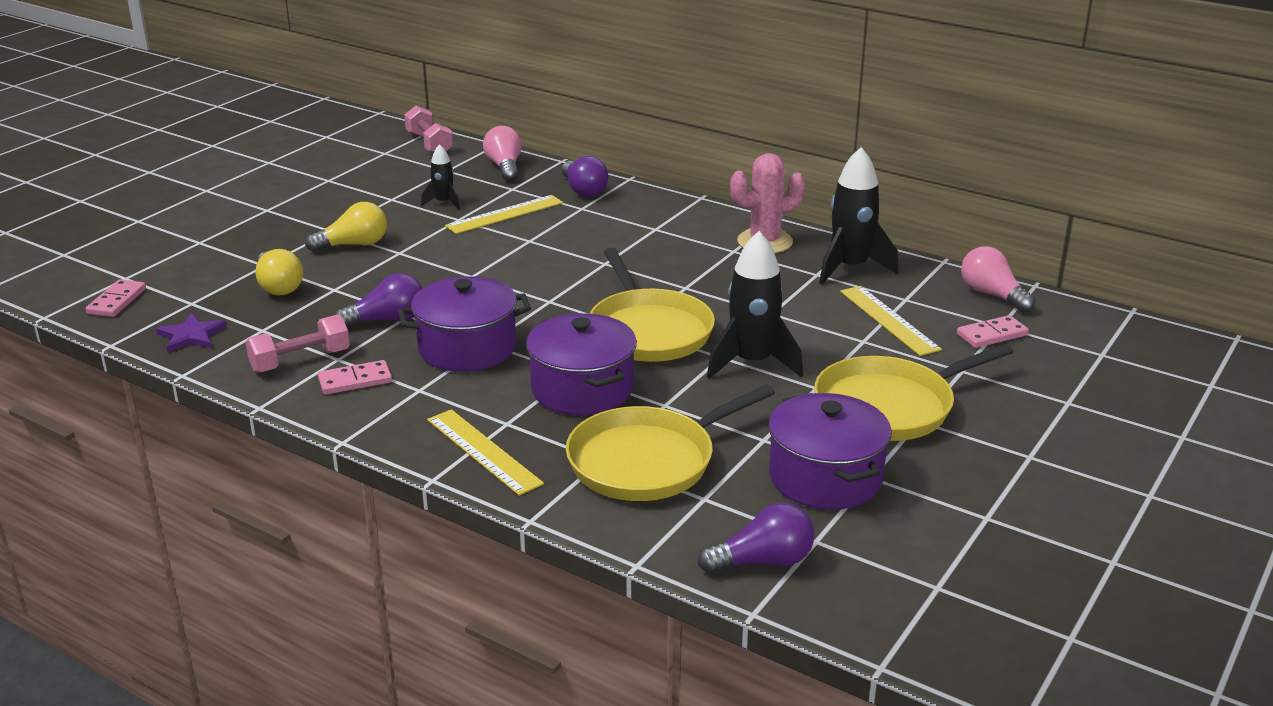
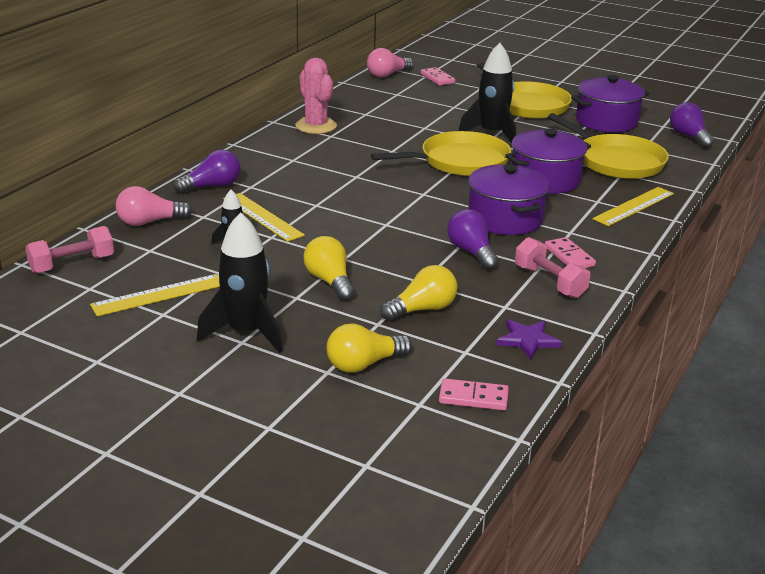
camera: 95 degrees left, 0 degrees up
black rocket [819,147,899,285] -> black rocket moved to [197,212,283,353]
yellow ruler [840,286,942,356] -> yellow ruler moved to [90,274,220,316]
none -> yellow light bulb [327,323,412,373]

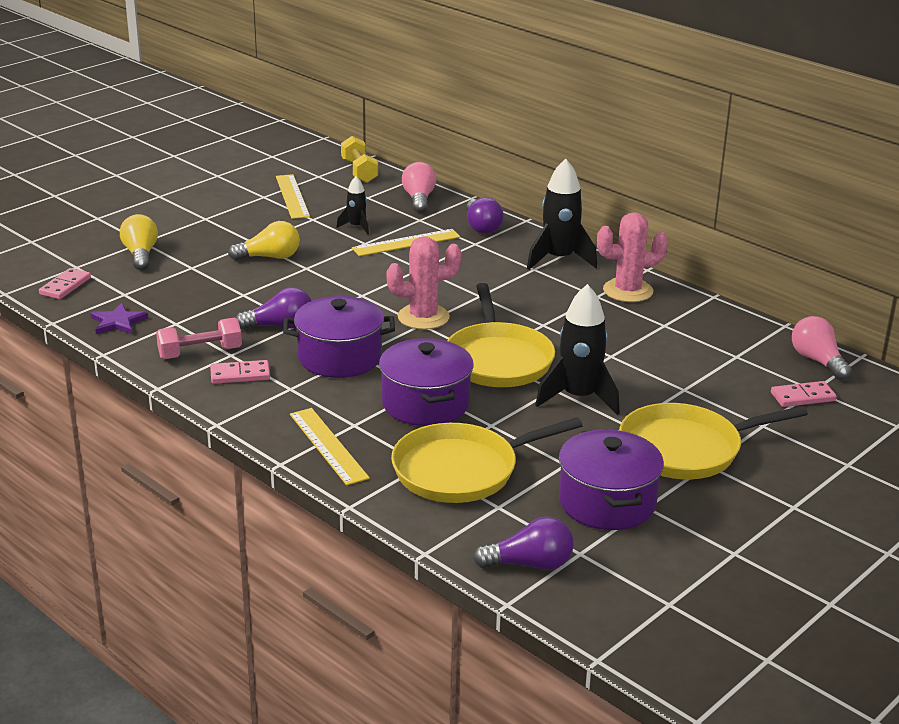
camera: 105 degrees right, 0 degrees up
pink dumbbell [25,226,114,273] -> yellow dumbbell [341,136,378,183]
black rocket [197,212,283,353] -> black rocket moved to [527,159,597,270]
yellow light bulb [380,265,457,321] -> none
none -> pink cactus [386,236,462,330]

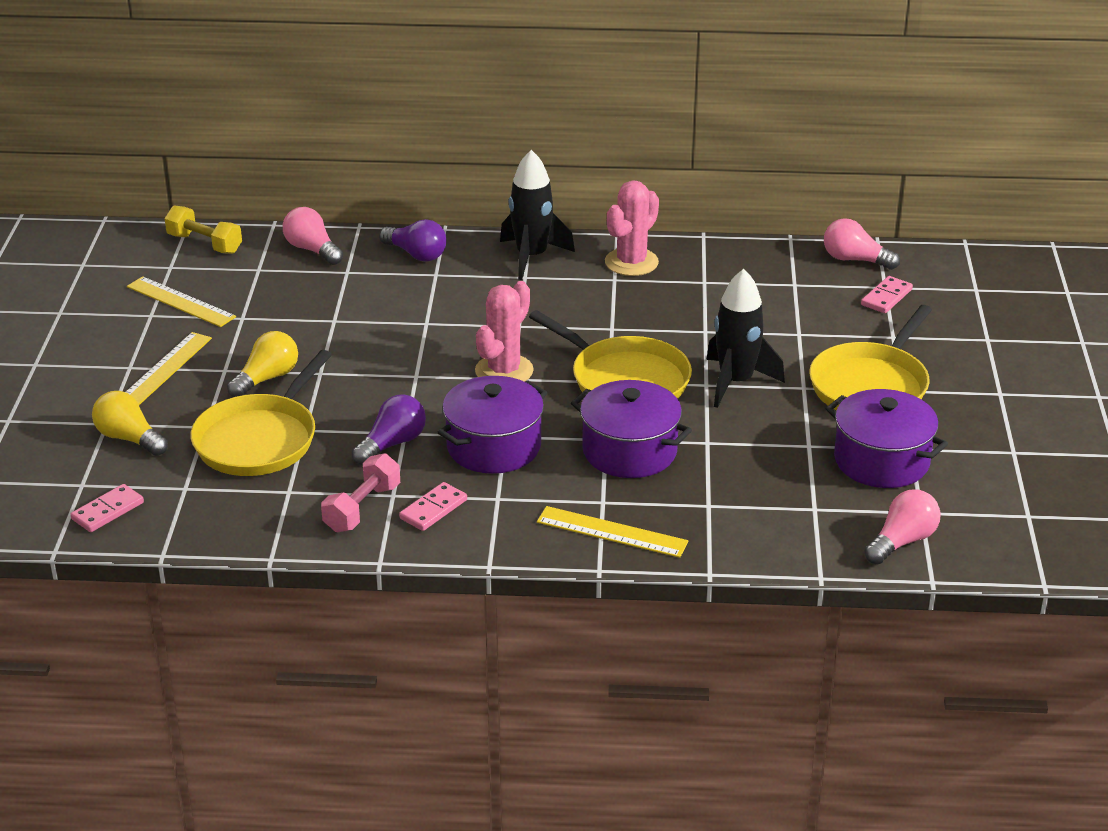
camera: 40 degrees left, 5 degrees up
pink domino [39,268,91,299] -> pink domino turned 60 degrees clockwise [70,484,144,532]
purple star [91,303,148,334] -> none
black rocket [336,176,369,235] -> none
yellow ruler [352,229,460,256] -> yellow ruler moved to [126,332,212,405]
yellow pan [391,417,583,503] -> yellow pan moved to [191,350,332,476]
purple light bulb [473,516,574,570] -> pink light bulb [864,489,941,564]

